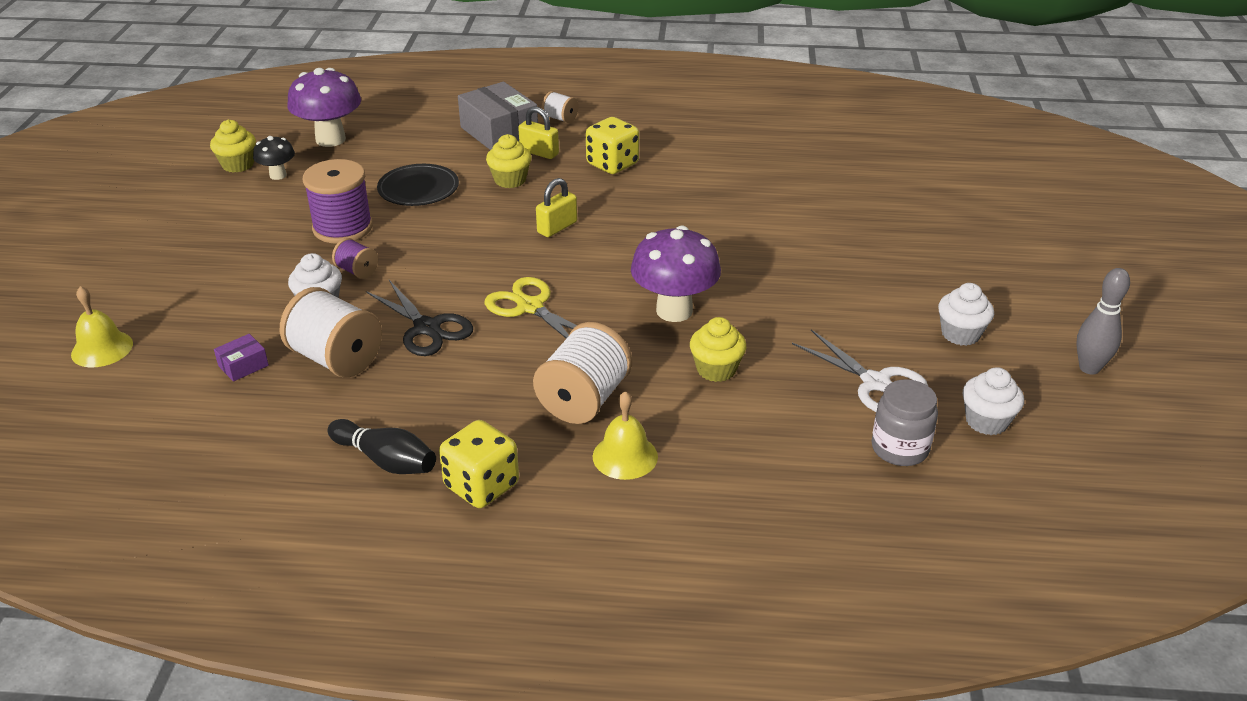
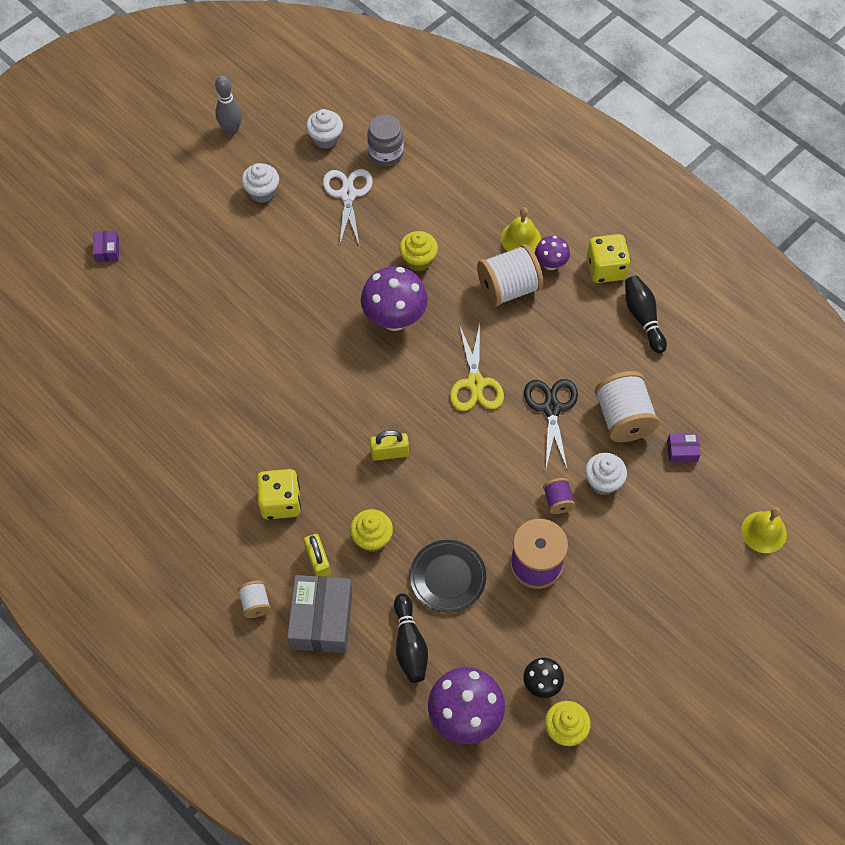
camera: 140 degrees left, 25 degrees up
none -> purple box [93,230,119,262]
none -> black bowling pin [394,594,428,683]
none -> purple mushroom [535,236,570,270]

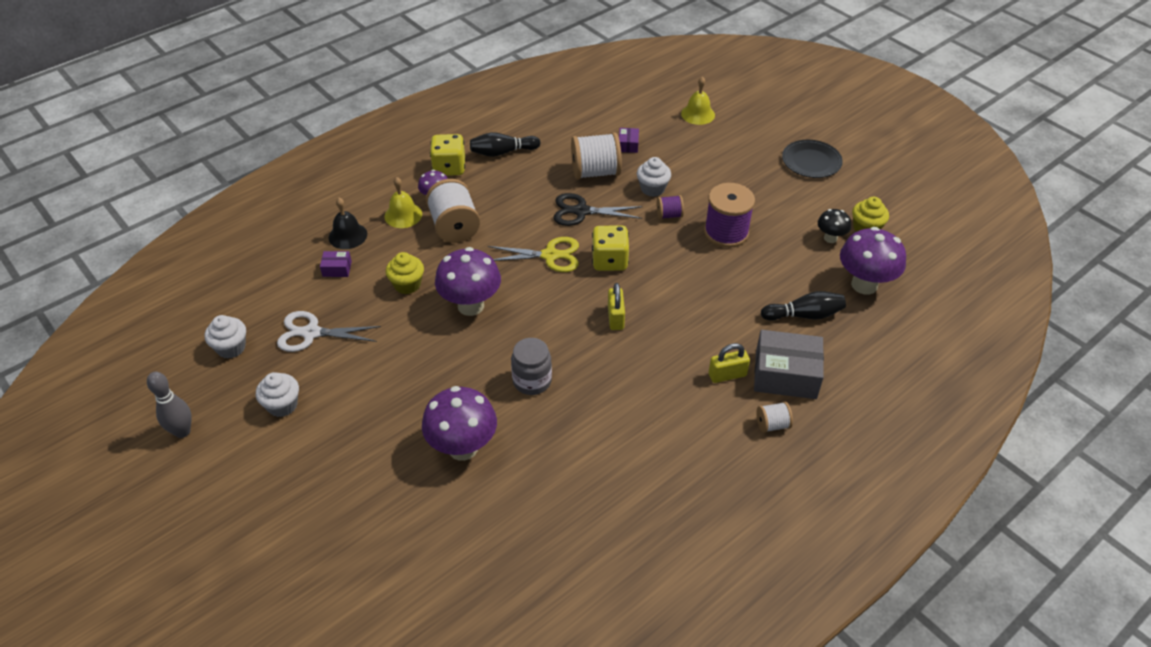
camera: 85 degrees left, 15 degrees down
purple box [93,230,119,262] -> purple box moved to [320,251,352,277]
yellow dice [257,469,301,519] -> yellow dice moved to [592,226,629,271]
yellow cupcake [350,509,393,552] -> none
grey jar [367,115,404,166] -> grey jar moved to [511,338,552,395]
black plate [410,540,486,612] -> black plate moved to [782,140,843,178]
none -> black bell [329,198,367,249]
none -> purple mushroom [422,386,497,461]

